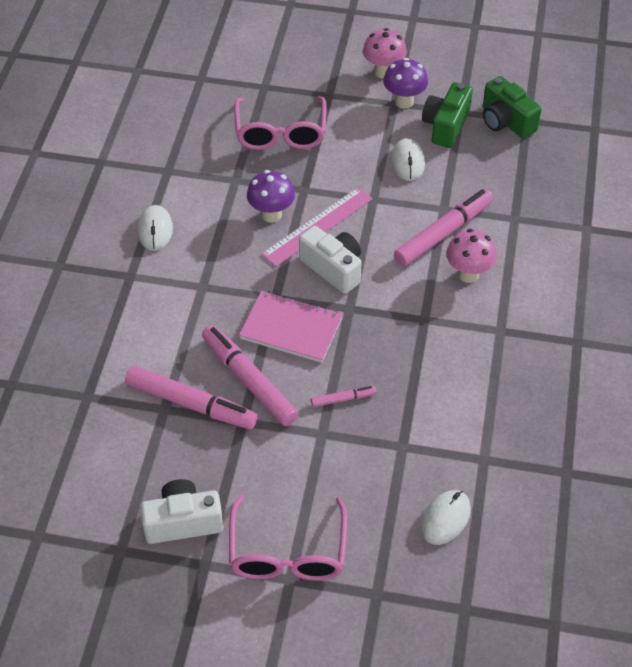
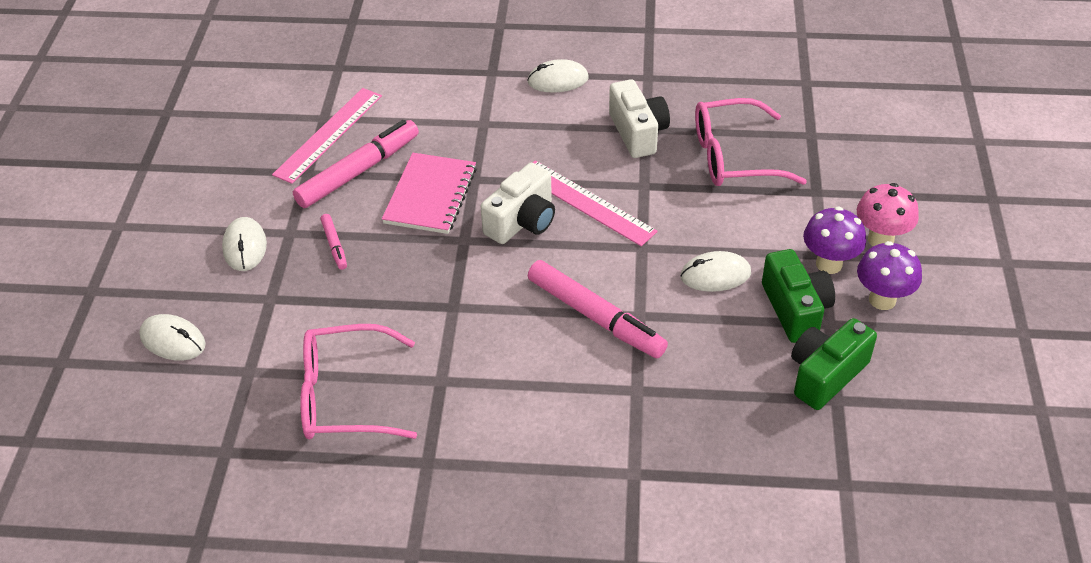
camera: 85 degrees right, 5 degrees down
pink marker [125,366,258,429] -> pink ruler [272,88,382,184]
white camera [140,479,223,544] -> white camera moved to [609,79,670,158]
pink glasses [229,495,348,581] -> pink glasses moved to [300,324,417,439]
purple mushroom [247,170,295,223] -> purple mushroom moved to [857,241,922,310]
green camera [422,82,473,148] -> green camera turned 60 degrees clockwise [762,249,835,343]
pink mushroom [446,229,497,283] -> none
none -> white mouse [222,217,267,271]

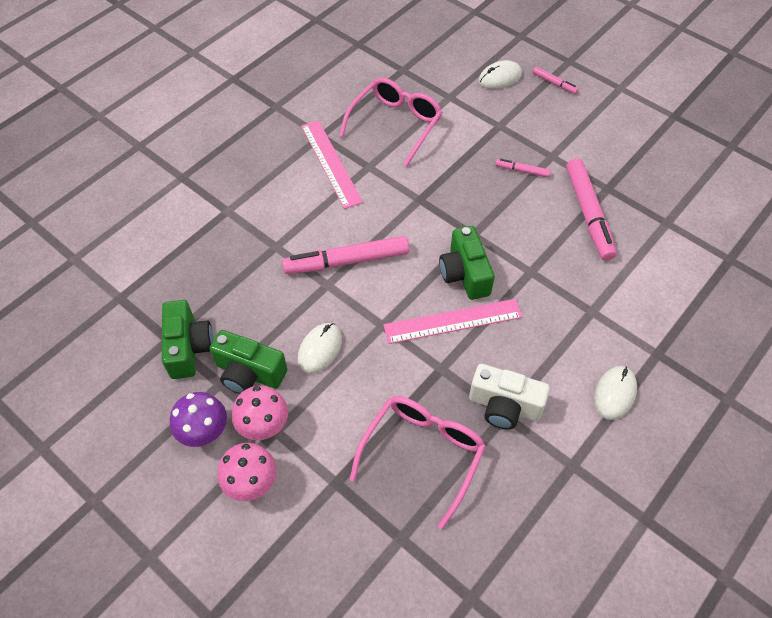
camera: 125 degrees right, 10 degrees up
white mouse [222,217,267,271] -> none
pink ruler [272,88,382,184] -> pink ruler moved to [301,120,363,209]
pink notebook [382,153,477,234] -> none
white camera [481,163,555,244] -> green camera [439,226,495,300]
purple mushroom [803,207,866,274] -> pink mushroom [232,386,288,440]
none -> pink marker [533,67,579,94]

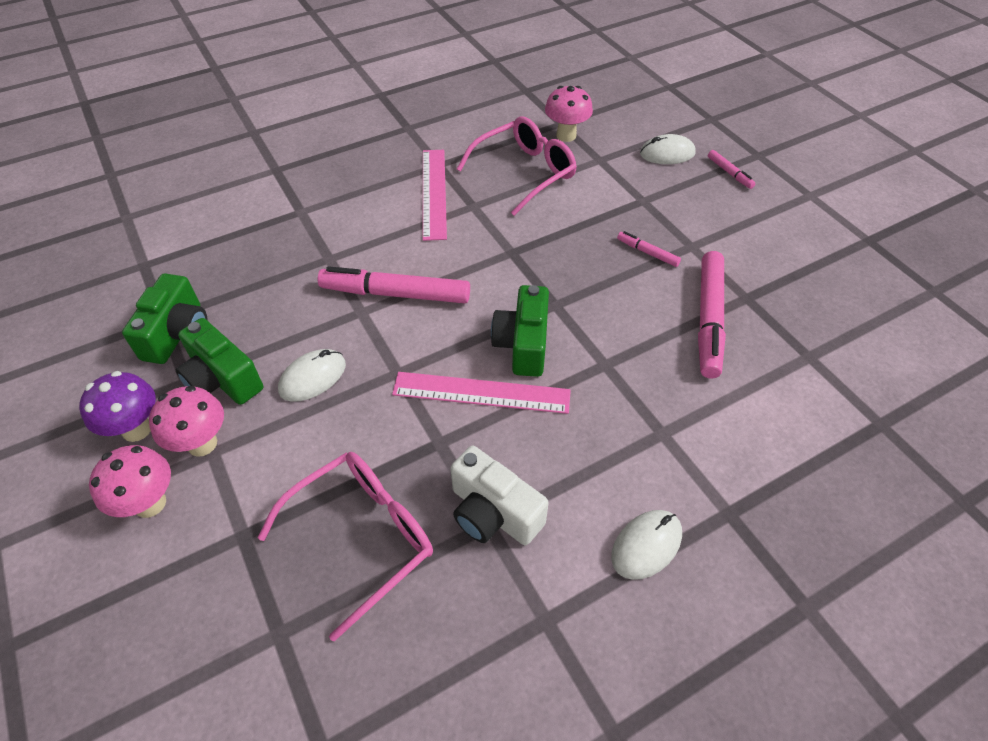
camera: 20 degrees right, 5 degrees down
none -> pink mushroom [545,86,593,142]

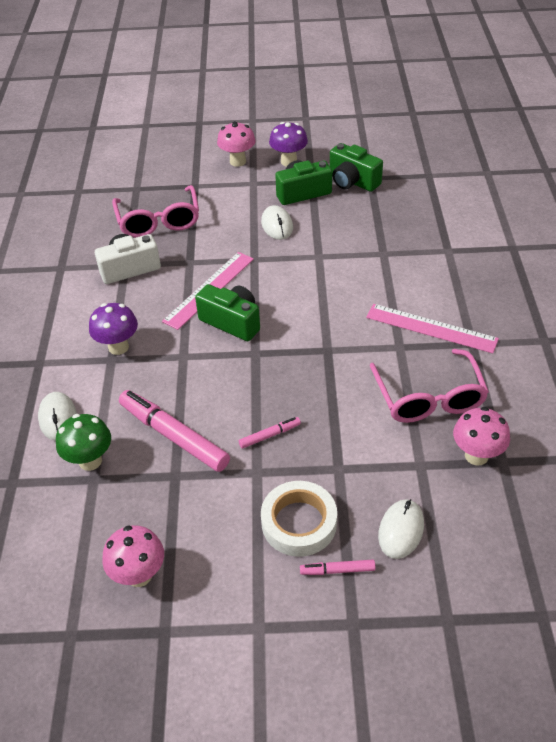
camera: 120 degrees right, 5 degrees down
pink mushroom [149,386,224,457] -> pink mushroom moved to [102,525,164,587]
pink marker [318,266,470,303] -> none
white mouse [611,510,682,580] -> white mouse moved to [38,392,77,441]
none -> green mushroom [56,414,111,471]
none -> purple mushroom [89,303,138,355]
none -> white tape [261,481,337,557]

